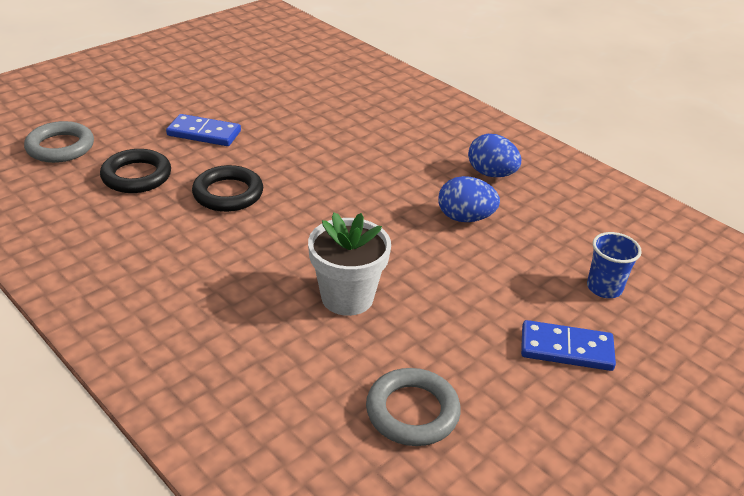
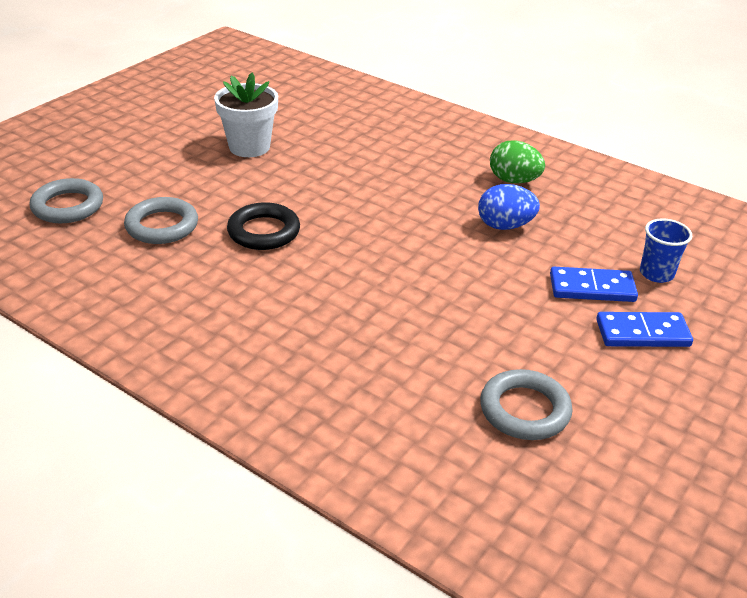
camera: 10 degrees left, 0 degrees up
black ring [100,149,171,193] -> grey ring [124,197,198,244]
blue domino [166,114,241,146] -> blue domino moved to [550,267,638,302]
white flower pot [308,212,391,316] -> white flower pot moved to [214,72,278,157]
blue egg [468,134,521,177] -> green egg [490,140,545,183]

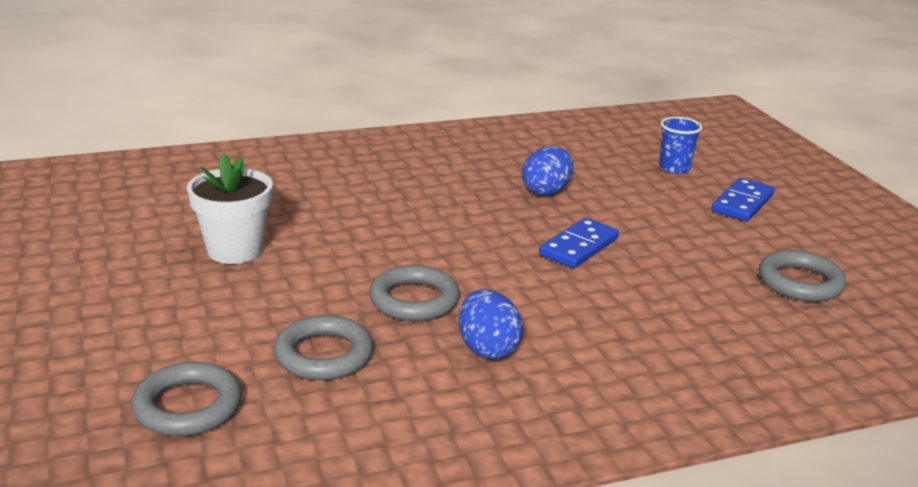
camera: 55 degrees left, 10 degrees down
black ring [227,202,300,250] -> grey ring [369,265,459,321]
green egg [490,140,545,183] -> none
blue domino [550,267,638,302] -> blue domino moved to [539,218,619,268]
none -> blue egg [459,289,523,359]

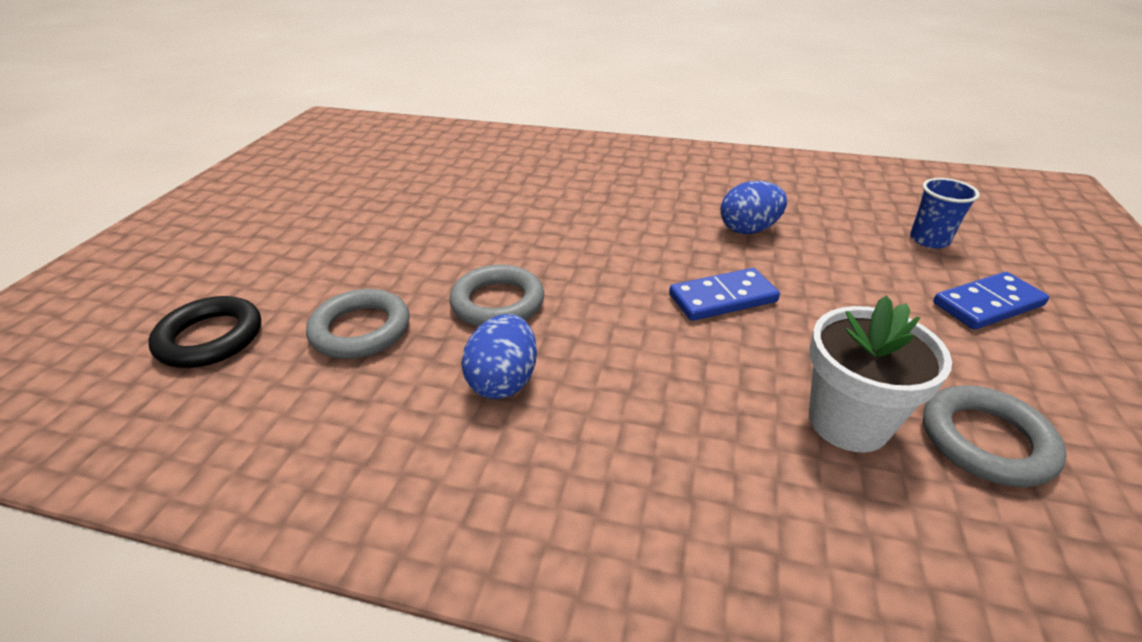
camera: 35 degrees right, 10 degrees up
grey ring [131,362,242,436] -> black ring [148,296,261,368]
white flower pot [187,153,273,264] -> white flower pot moved to [809,296,952,453]

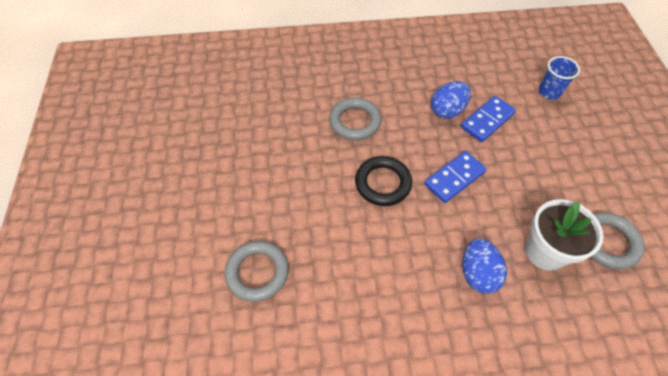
camera: 20 degrees left, 20 degrees up
black ring [148,296,261,368] -> black ring moved to [355,156,412,206]
grey ring [449,265,544,327] -> grey ring moved to [329,98,381,141]
blue egg [461,314,537,399] -> blue egg moved to [462,238,507,294]
blue domino [933,272,1049,329] -> blue domino moved to [461,96,516,142]

